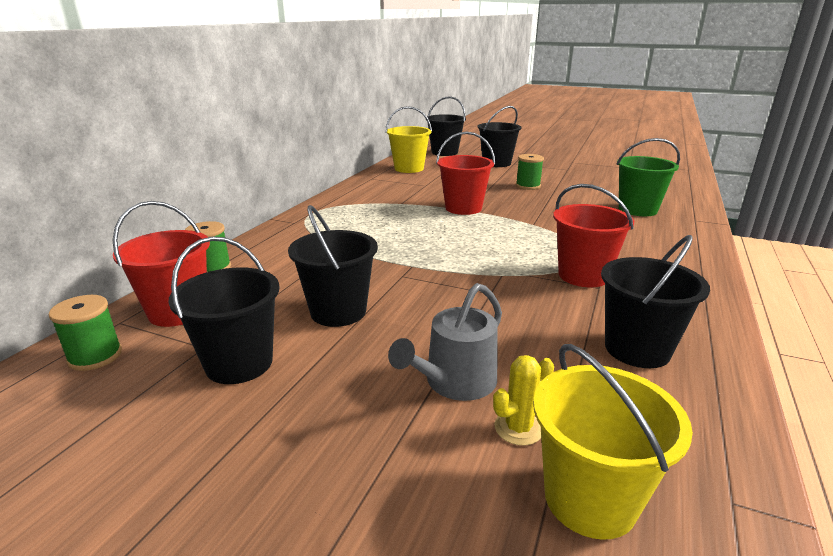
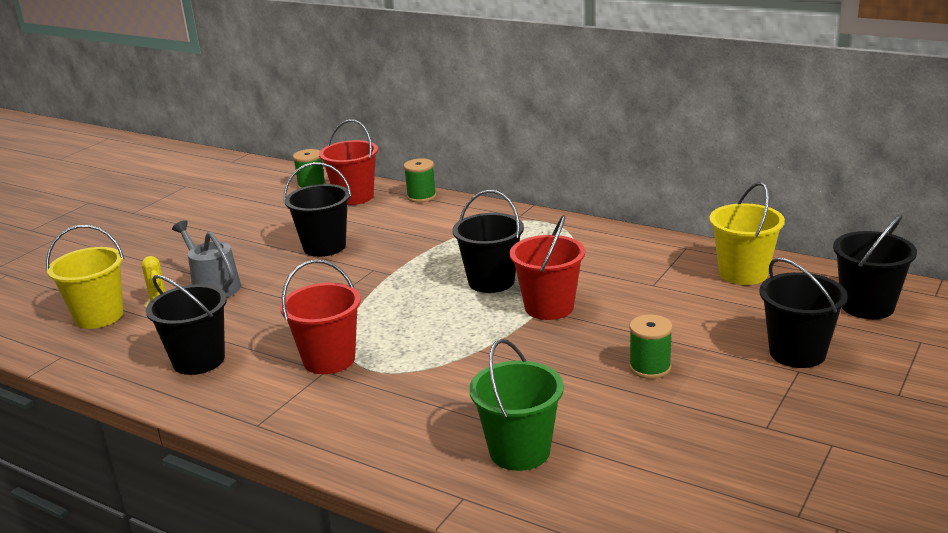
camera: 100 degrees right, 0 degrees up
black bucket [168,236,280,384] -> black bucket moved to [453,190,524,293]

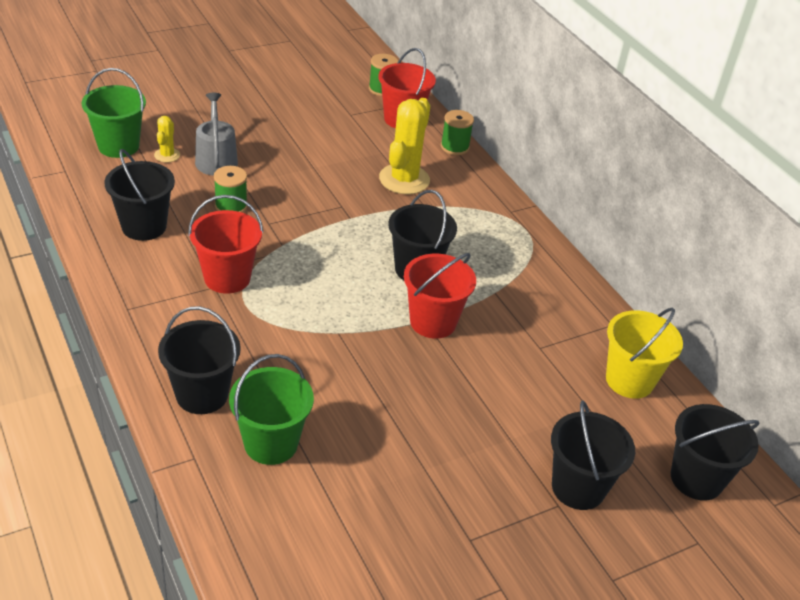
camera: 25 degrees right, 15 degrees up
yellow bucket [46,225,124,329] -> green bucket [81,68,146,158]
black bucket [284,162,352,257] -> black bucket moved to [158,306,241,414]
green spool [629,315,672,379] -> green spool moved to [214,166,247,213]
none -> yellow cactus [379,98,431,194]

